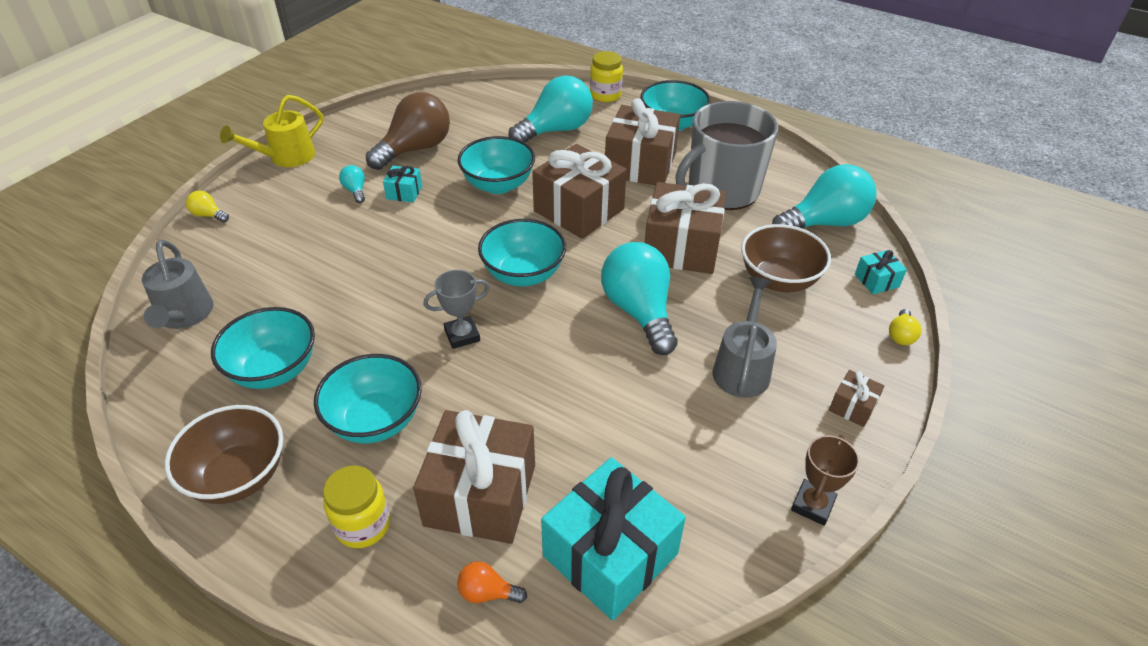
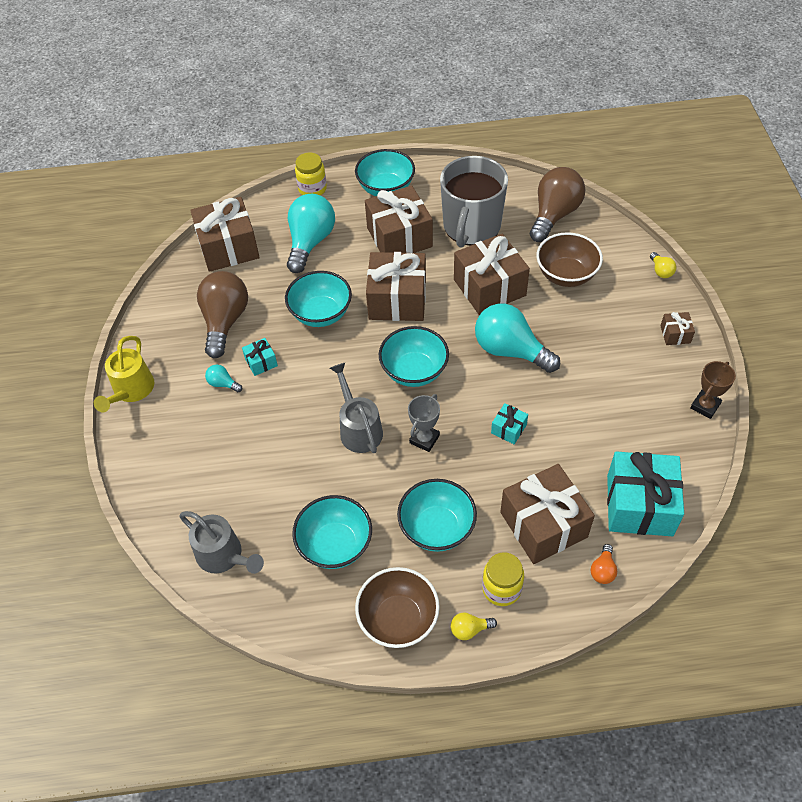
camera: 35 degrees left, 10 degrees up
yellow light bulb [186,191,229,223] -> yellow light bulb moved to [451,613,497,640]
orange light bulb [457,561,527,603] -> orange light bulb turned 45 degrees counterclockwise [591,544,617,584]
grey watering can [713,277,777,398] -> grey watering can moved to [330,363,383,453]
turquoise light bulb [772,164,877,228] -> brown light bulb [530,167,586,242]
brown trophy [791,435,860,526] -> brown trophy turned 45 degrees clockwise [690,361,736,419]
turquoise gift [855,250,907,294] -> turquoise gift moved to [491,403,528,444]
none -> brown gift [190,197,260,272]

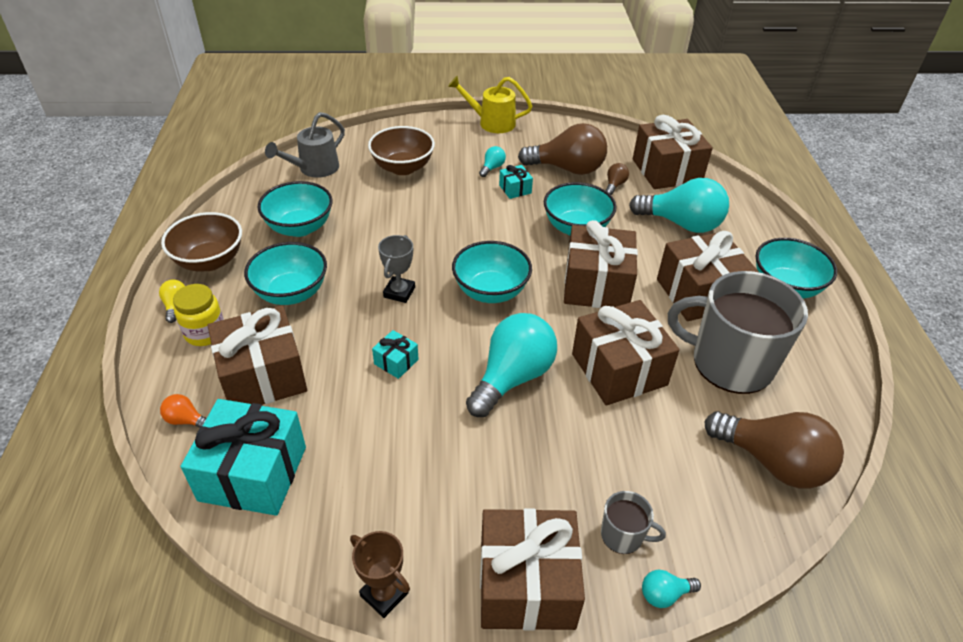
camera: 90 degrees right, 10 degrees down
yellow jar [295,152,327,195] -> none
grey watering can [330,363,383,453] -> none
grey trophy [408,394,440,452] -> grey trophy turned 75 degrees clockwise [378,235,415,303]
brown bowl [536,232,603,287] -> brown bowl moved to [368,126,435,175]
yellow light bulb [650,252,676,278] -> turquoise light bulb [642,570,701,608]
brown gift [660,312,695,345] -> brown gift [480,508,585,631], size x2.24
none -> grey mug [601,491,666,554]
none -> brown light bulb [605,163,629,195]

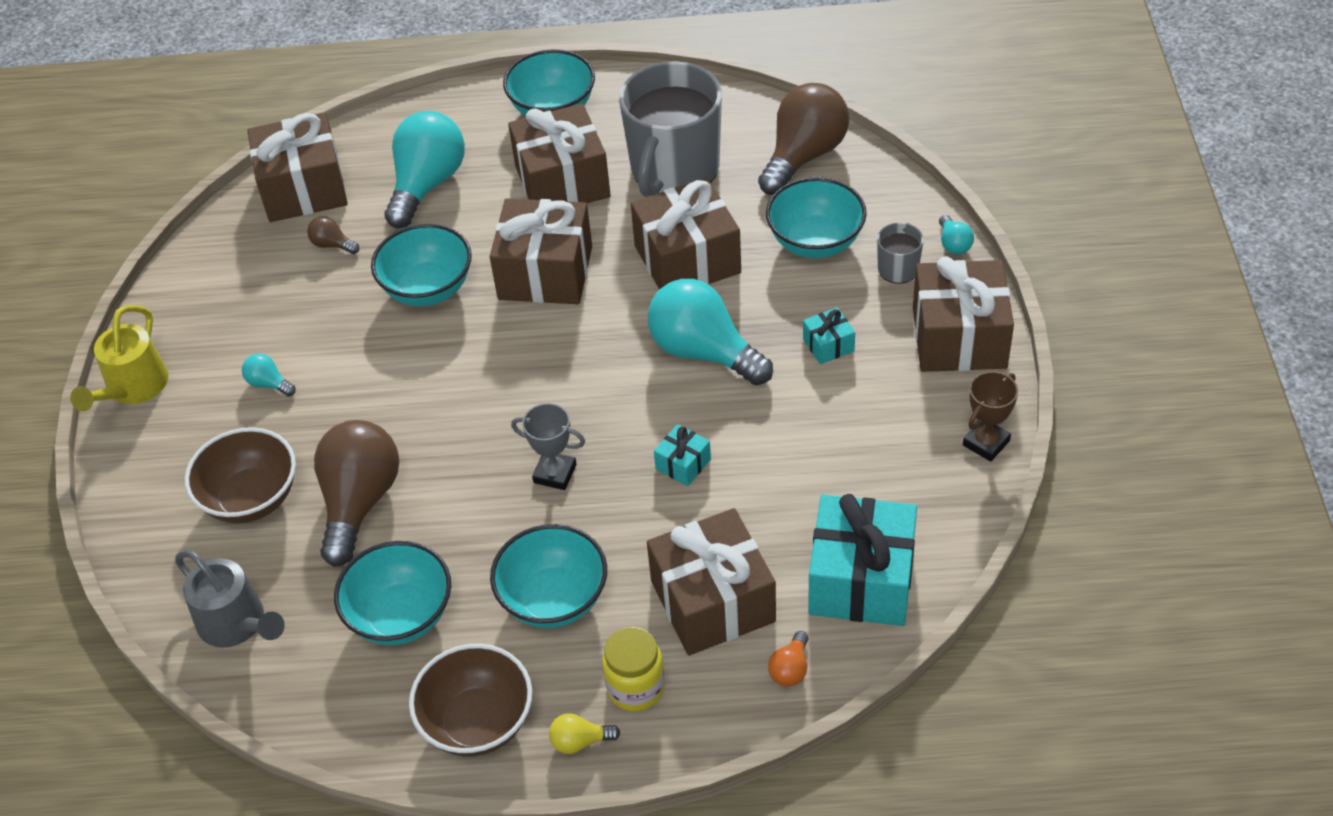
camera: 85 degrees left, 5 degrees up
turquoise bowl [452,241,532,303] -> turquoise bowl moved to [766,177,867,258]
turquoise gift [499,165,533,199] -> turquoise gift moved to [803,307,855,364]
brown light bulb [518,123,607,175] -> brown light bulb moved to [314,420,400,567]

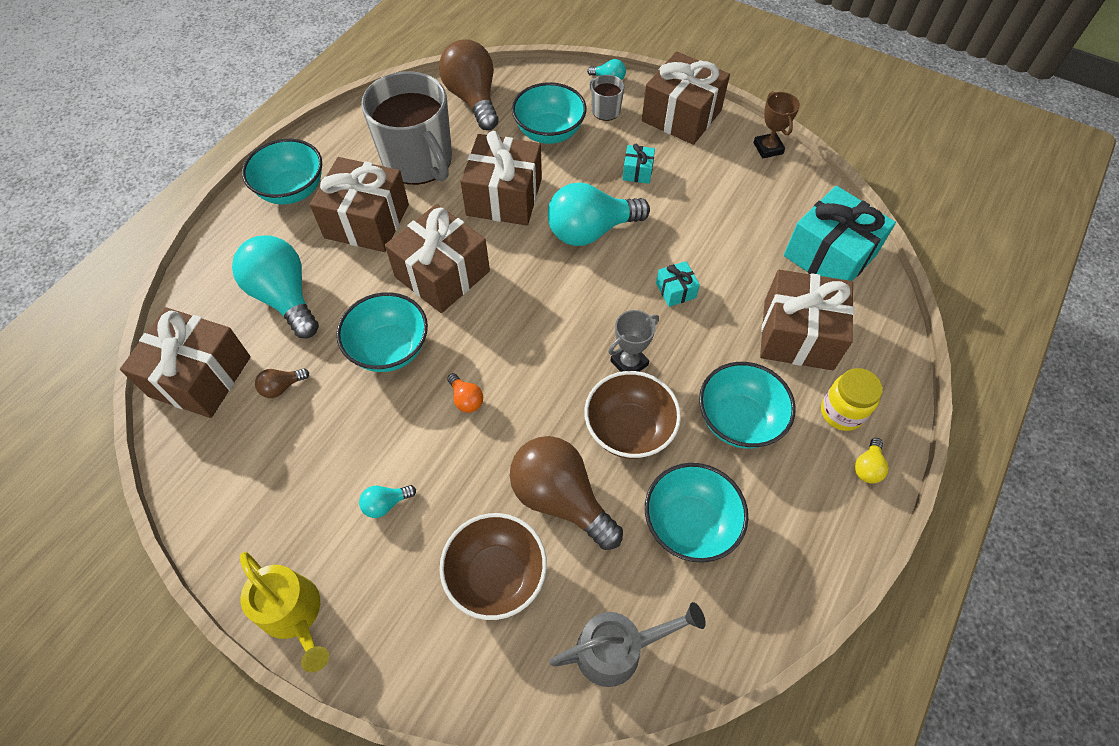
camera: 60 degrees left, 10 degrees up
brown bowl [409,644,532,757] -> brown bowl moved to [584,371,681,459]
orange light bulb [768,631,808,687] -> orange light bulb moved to [447,373,483,413]

